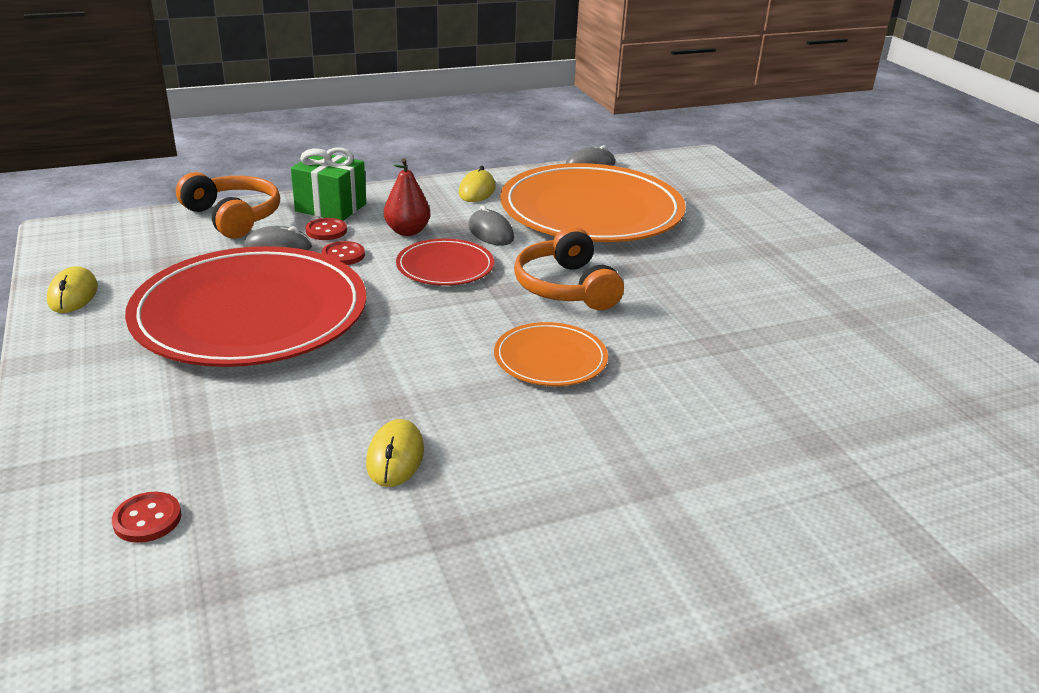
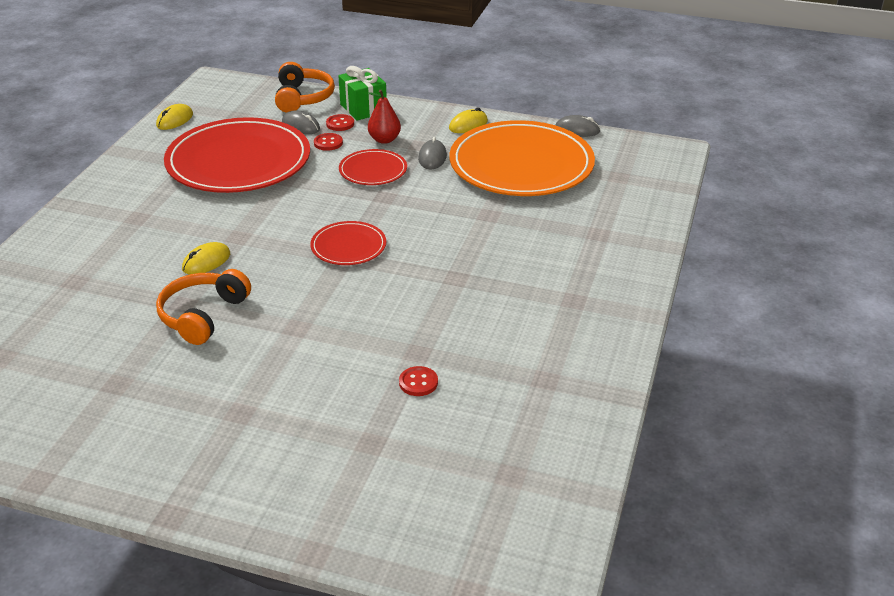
camera: 40 degrees right, 5 degrees up
red button [112,492,181,543] -> red button moved to [399,366,438,396]
orange plate [494,322,608,386] -> red plate [310,221,386,265]
orange headphones [514,227,624,310] -> orange headphones moved to [156,269,251,345]

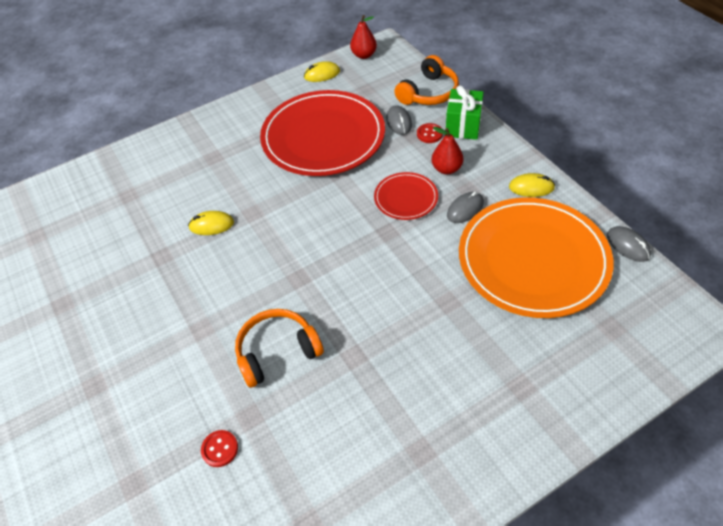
camera: 45 degrees right, 15 degrees up
orange headphones [156,269,251,345] -> orange headphones moved to [235,309,324,388]
red plate [310,221,386,265] -> none
red button [314,133,343,151] -> none
none -> red pear [350,15,377,59]

